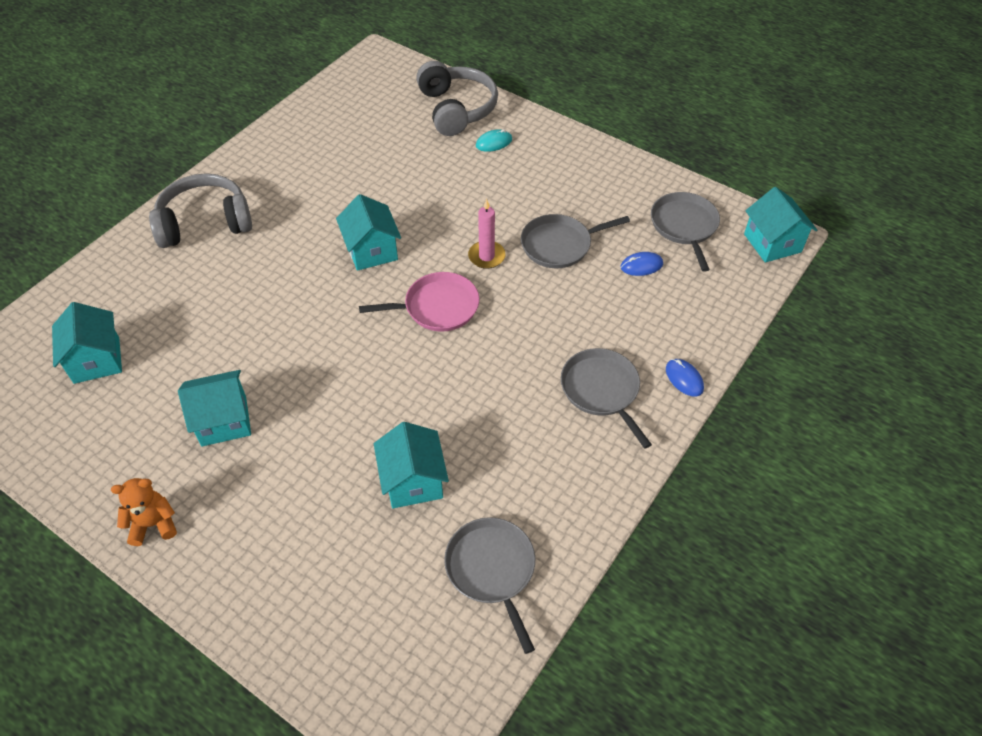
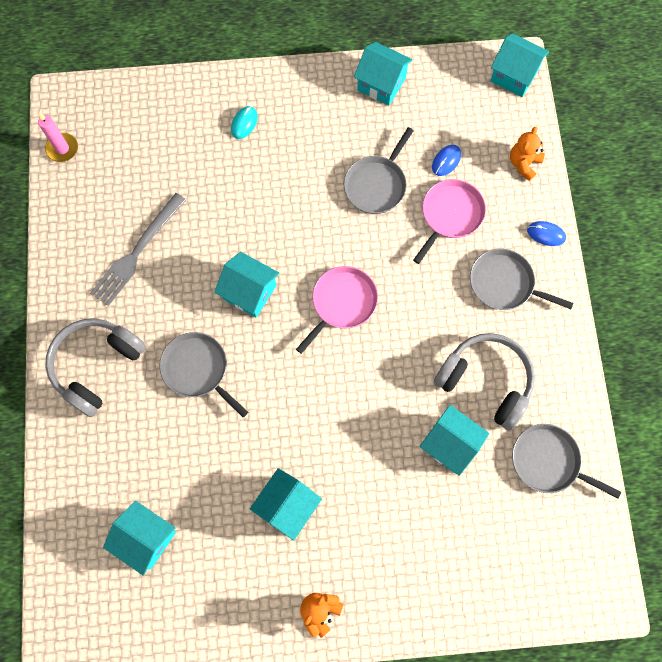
camera: 40 degrees left, 20 degrees up
grey headphones [416,61,498,136] -> grey headphones moved to [434,333,535,430]
pink candle [468,199,506,269] -> pink candle moved to [38,113,78,162]
grey pan [651,192,720,272] -> grey pan moved to [160,332,248,417]
none -> grey fork [90,193,186,306]
none -> turquoise house [354,42,413,106]
none -> pink pan [413,179,486,264]
none -> orange teddy bear [510,127,545,181]

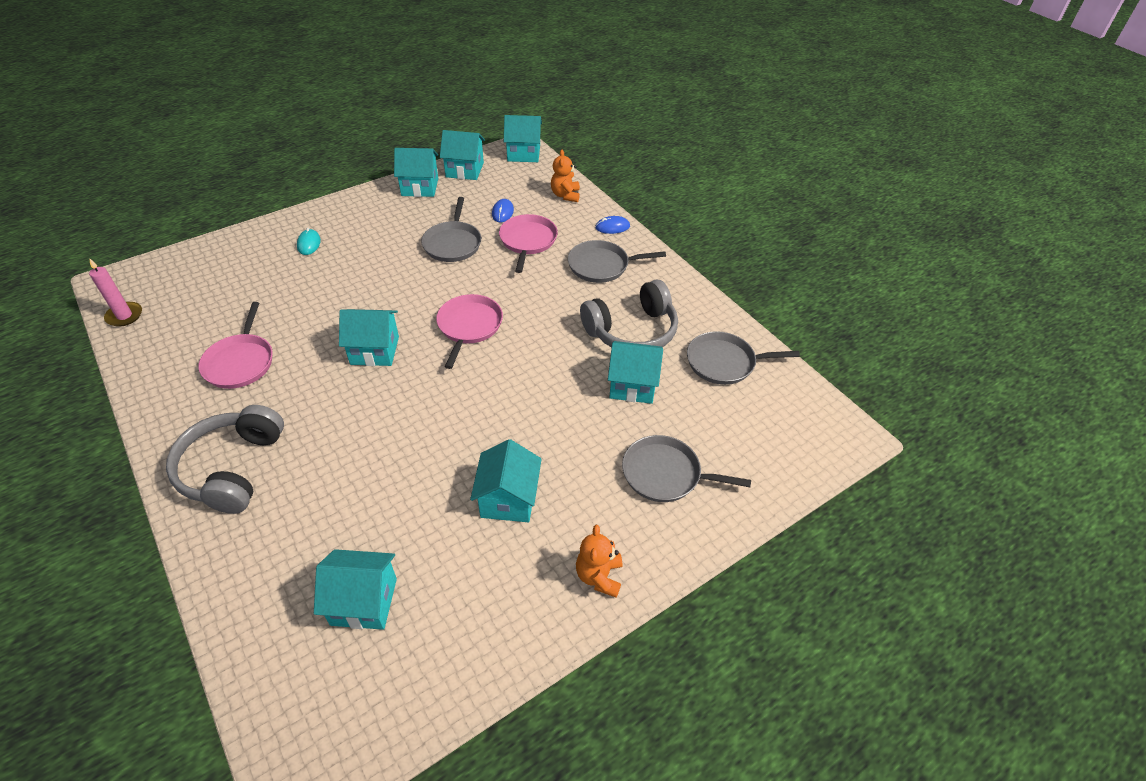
camera: 30 degrees left, 25 degrees down
grey fork [90,193,186,306] -> pink pan [198,302,273,389]
grey pan [160,332,248,417] -> grey pan moved to [622,435,751,502]
grey headphones [434,333,535,430] -> grey headphones turned 150 degrees clockwise [580,280,678,348]
none -> turquoise house [440,130,485,180]

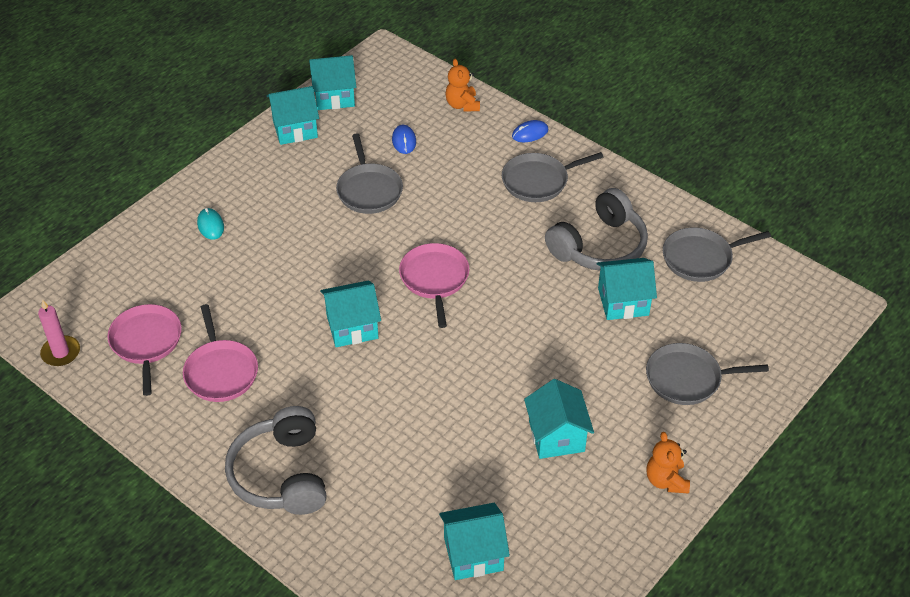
camera: 15 degrees left, 0 degrees up
pink pan [499,214,558,273] -> pink pan moved to [107,304,182,396]
turquoise house [504,115,542,162] -> none

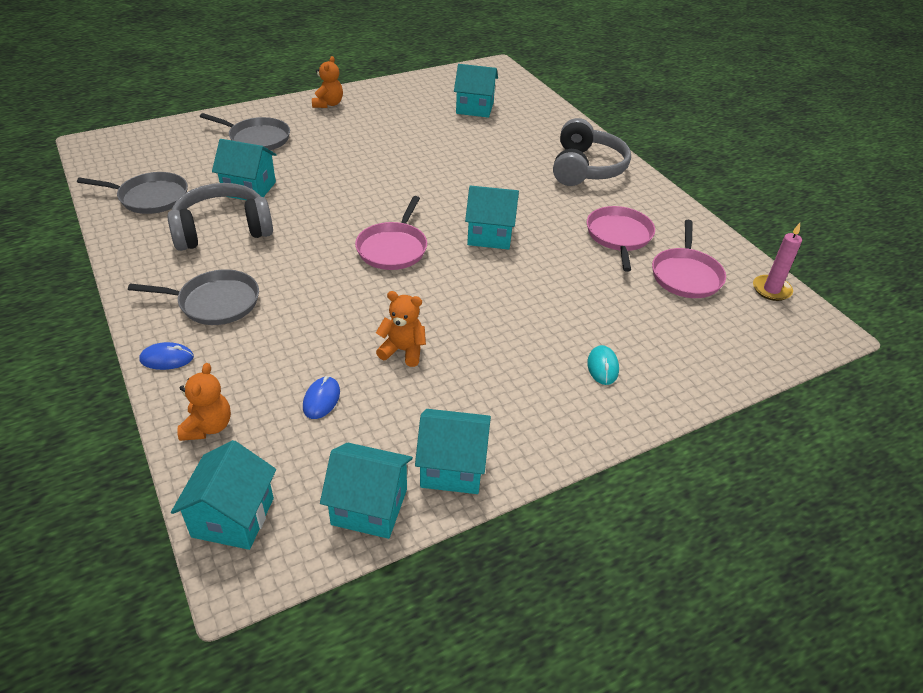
camera: 160 degrees left, 5 degrees down
grey pan [336,134,403,214] -> orange teddy bear [376,291,426,367]
turquoise house [524,379,594,459] -> turquoise house moved to [171,440,276,550]

